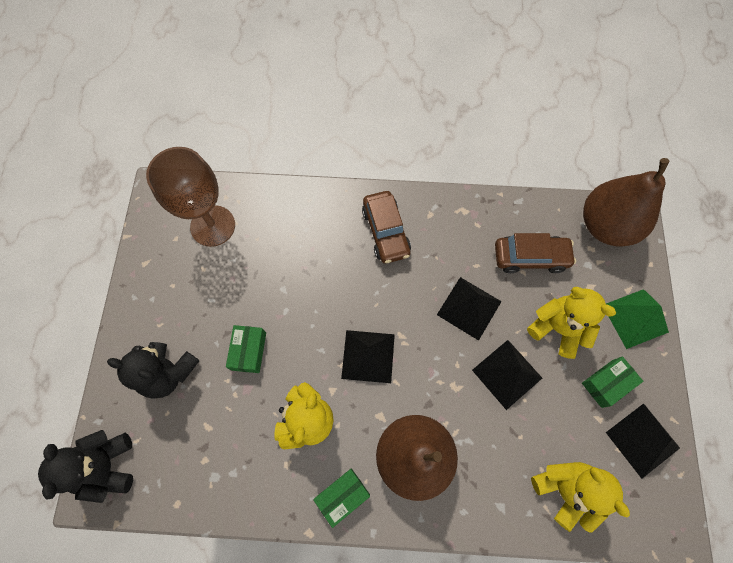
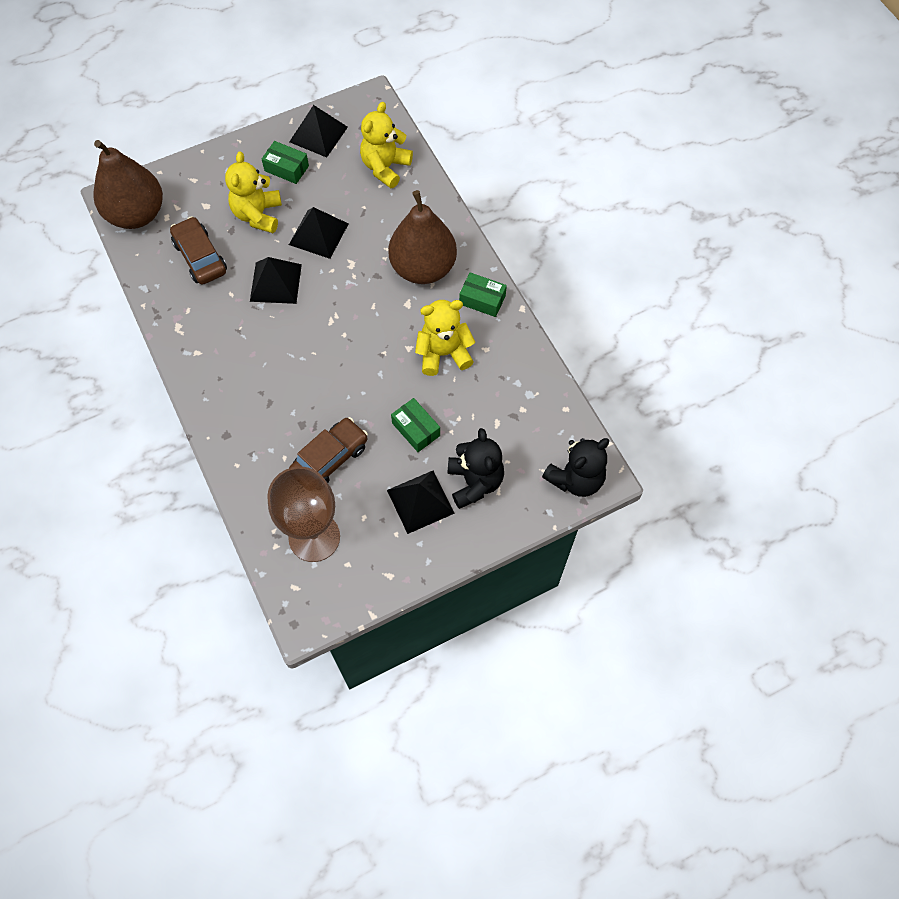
camera: 120 degrees left, 5 degrees down
green box [226,325,266,373] -> green box turned 75 degrees clockwise [391,398,440,452]
black pyramid [341,330,395,383] -> black pyramid moved to [387,471,455,534]
brown car [362,191,411,263] -> brown car moved to [289,417,368,483]
green pyramid [606,289,669,349] -> none

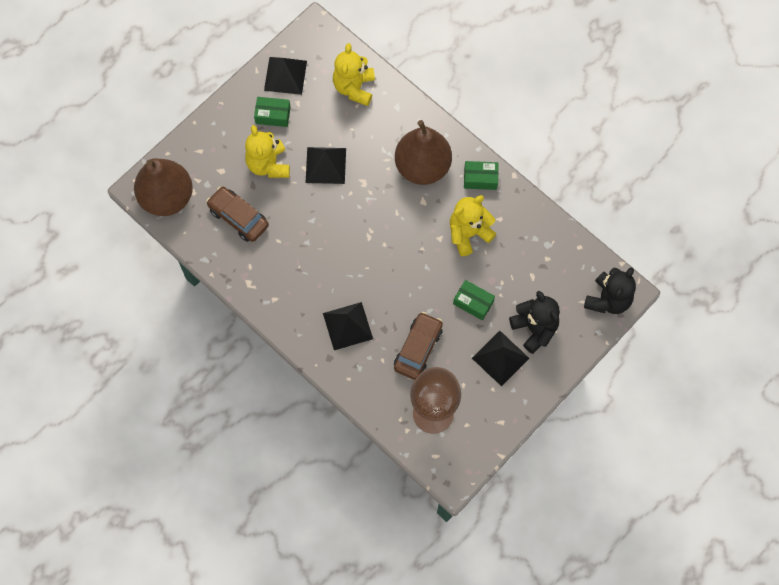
camera: 20 degrees left, 5 degrees up
black pyramid [250,257,302,304] -> black pyramid moved to [323,302,373,350]

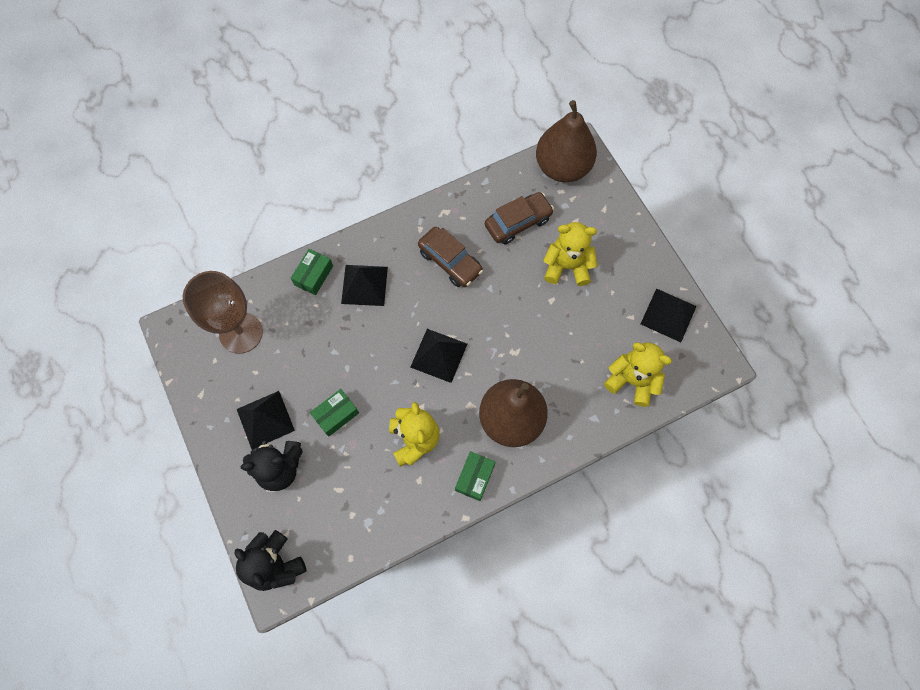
camera: 110 degrees right, 0 degrees up
green box [254,97,291,127] -> green box moved to [291,249,333,295]
black pyramid [306,147,346,184] -> black pyramid moved to [410,329,467,383]
brown car [394,312,443,380] -> brown car moved to [418,227,483,287]

